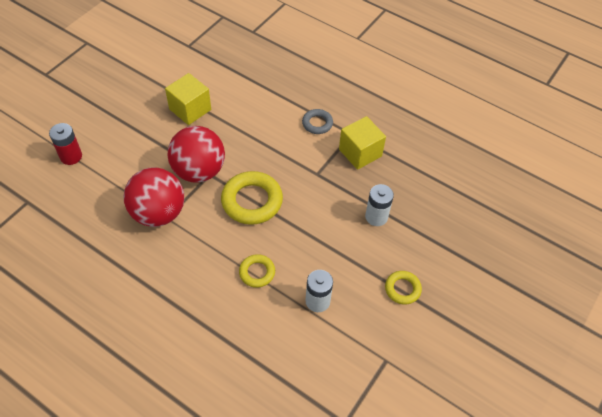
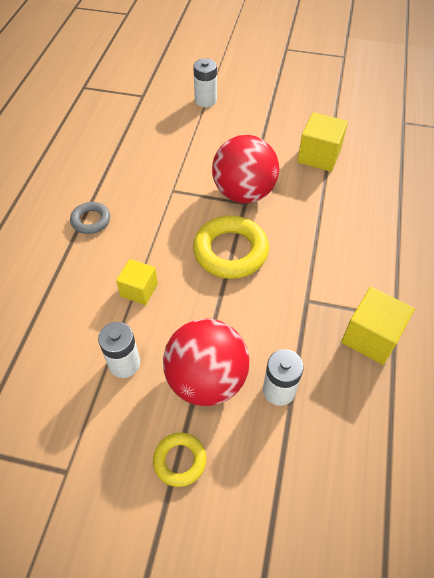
camera: 70 degrees right, 0 degrees up
red battery [49,123,82,165] -> white battery [193,59,217,107]
red ball [123,167,184,227] -> red ball moved to [163,319,249,406]
yellow ring [239,254,275,288] -> yellow cube [116,259,158,305]
grey ring [302,109,333,134] -> grey ring moved to [70,202,110,234]

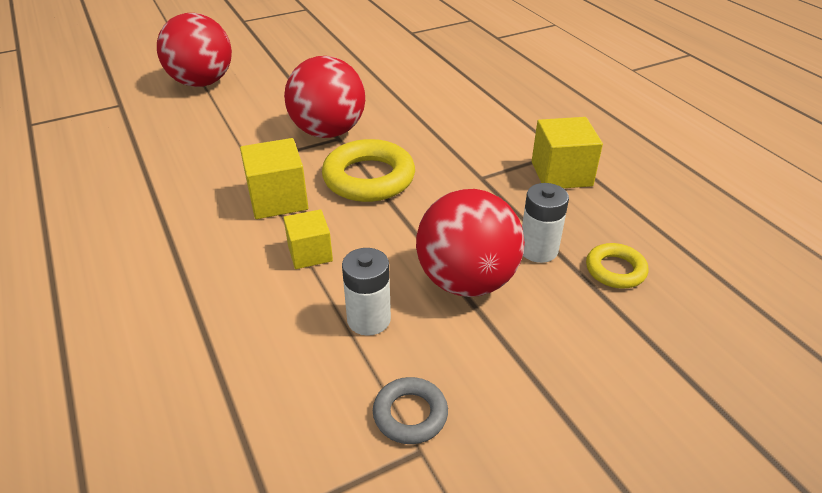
camera: 40 degrees left, 15 degrees down
grey ring [70,202,110,234] -> grey ring moved to [373,377,448,444]
yellow ring [153,433,206,487] -> yellow ring moved to [586,243,648,289]
white battery [193,59,217,107] -> red ball [157,13,232,87]
yellow cube [297,112,348,172] -> yellow cube moved to [240,138,308,219]

